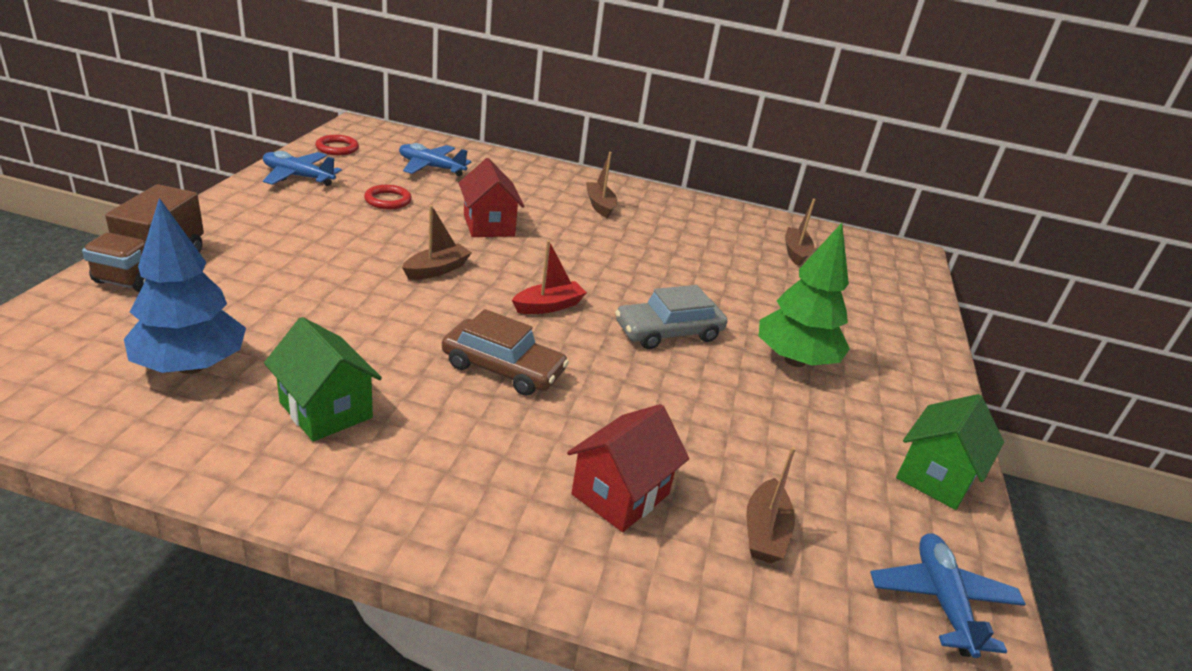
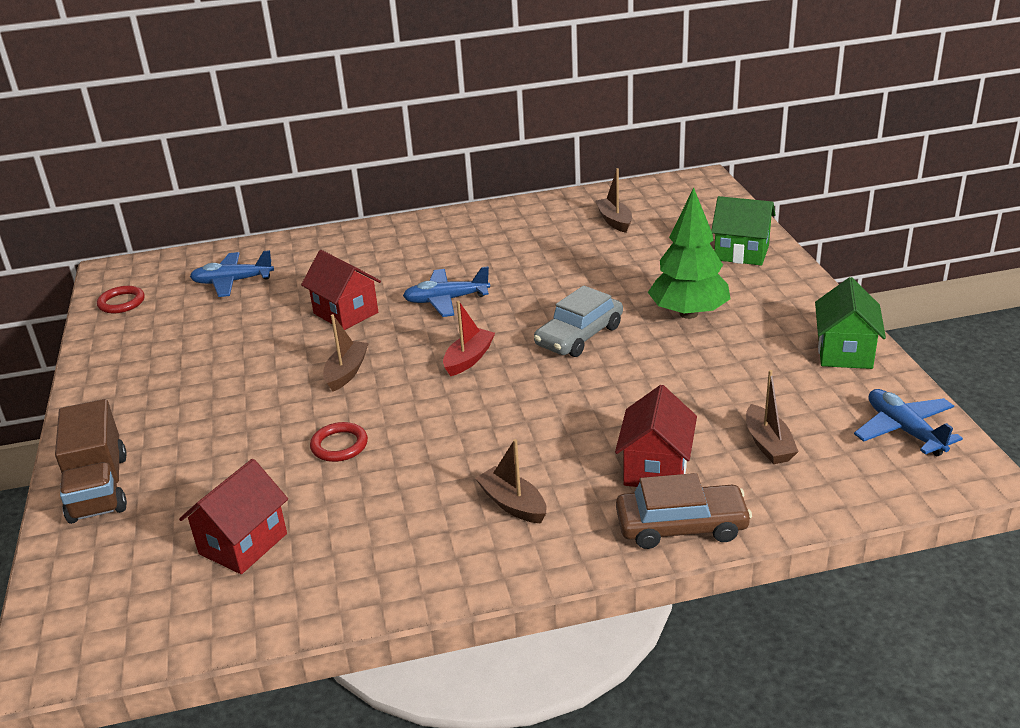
camera: 20 degrees left, 0 degrees up
blue tree [124,198,246,374] -> red house [179,459,288,574]
blue plane [263,151,342,186] -> blue plane moved to [403,266,490,317]
green house [264,317,382,442] -> green house moved to [711,196,775,266]
red ring [364,185,412,209] -> red ring moved to [310,422,368,462]
brown car [442,309,569,396] -> brown car moved to [616,473,752,549]
brown boat [586,152,617,218] -> brown boat moved to [475,439,546,523]

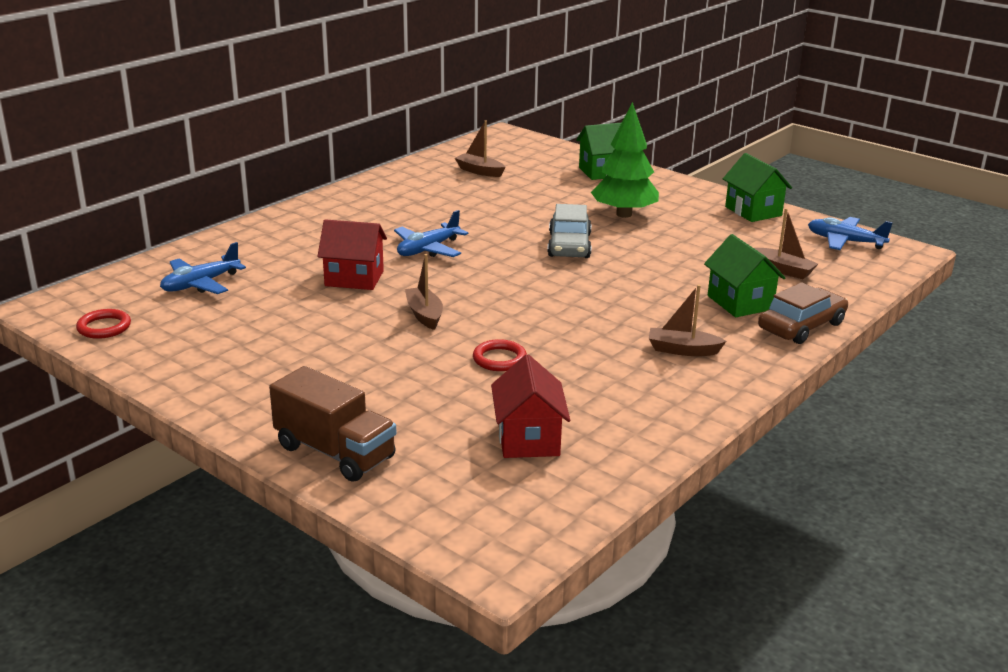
camera: 40 degrees left, 5 degrees down
red boat [443,300,495,376] -> none
red house [615,385,697,487] -> green house [704,234,785,317]

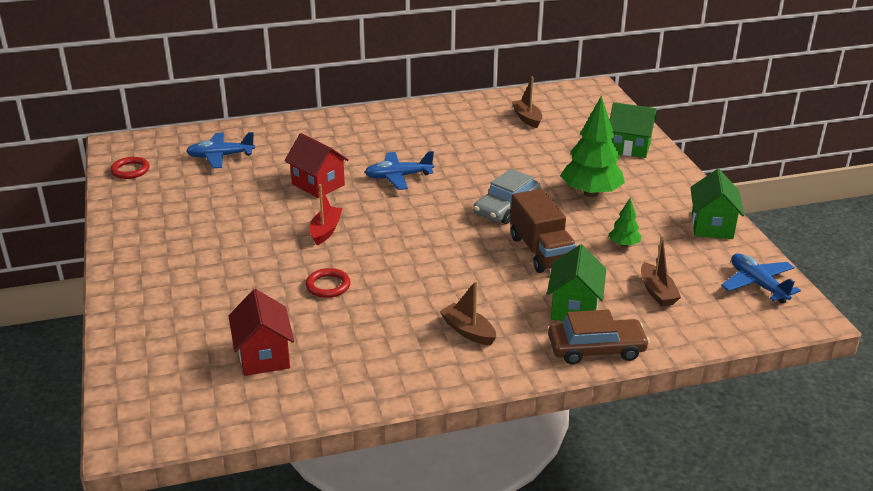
camera: 35 degrees right, 5 degrees up
brown truck [269,366,396,482] -> brown truck moved to [510,189,577,273]
brown boat [405,254,443,330] -> red boat [309,184,342,245]
red house [491,354,570,458] -> red house turned 45 degrees counterclockwise [228,289,294,376]
none -> green tree [609,198,641,247]

